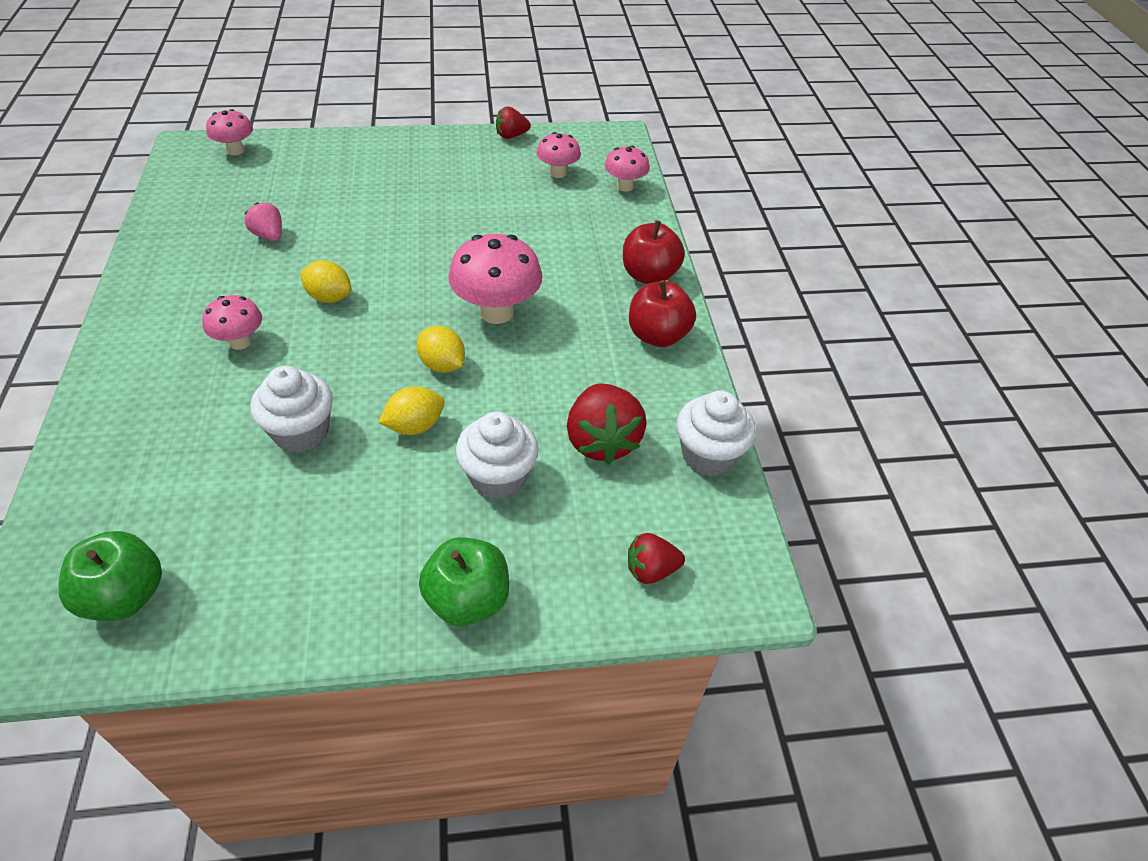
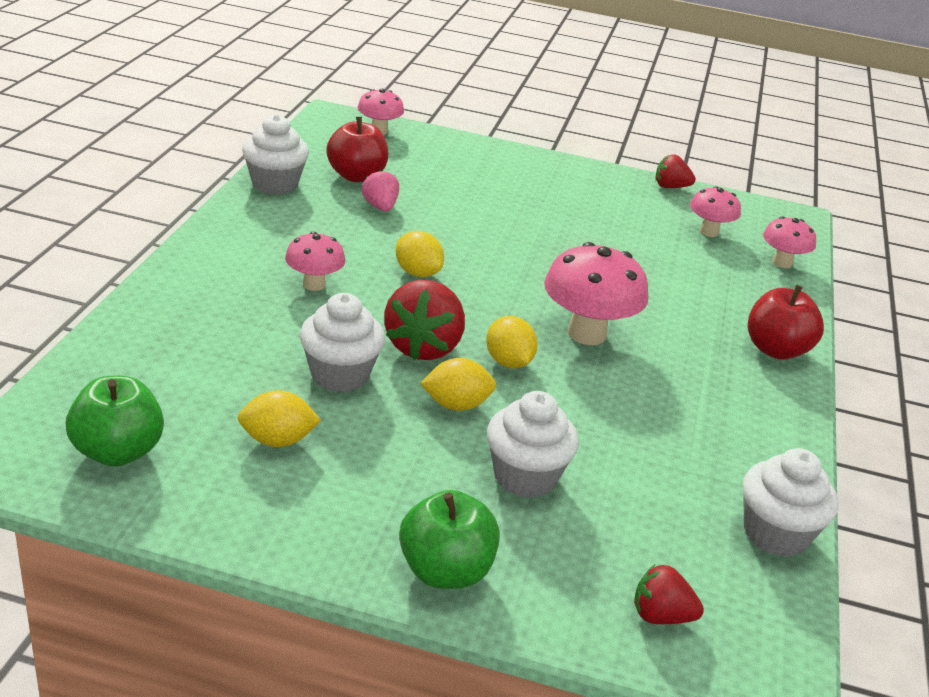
camera: 20 degrees right, 15 degrees down
red strawberry [567,383,647,464] -> red strawberry moved to [384,280,465,360]
red apple [629,280,696,347] -> red apple moved to [326,117,389,182]
none -> yellow lemon [238,390,321,447]
none -> white cupcake [242,114,309,195]

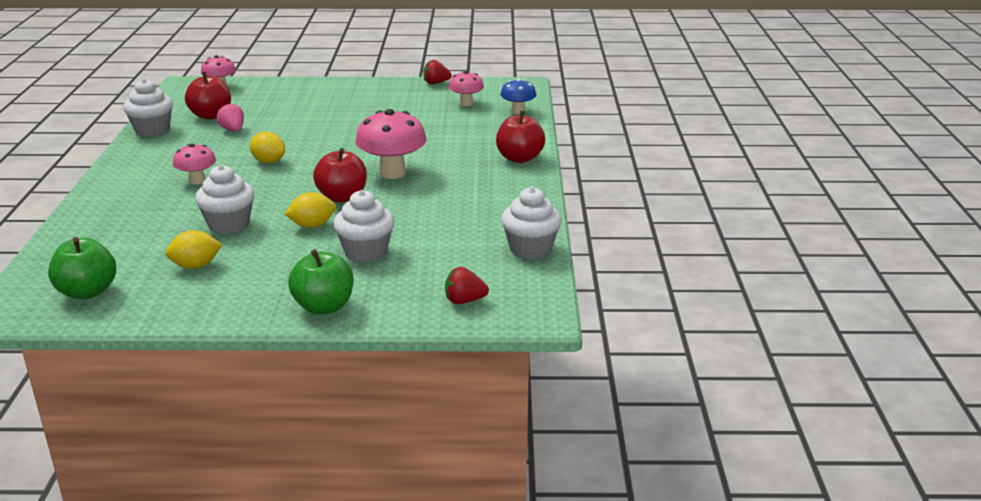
camera: 10 degrees left, 5 degrees down
red strawberry [384,280,465,360] -> none
yellow lemon [486,316,538,368] -> red apple [313,148,367,203]
pink mushroom [763,216,816,268] -> blue mushroom [500,78,536,114]

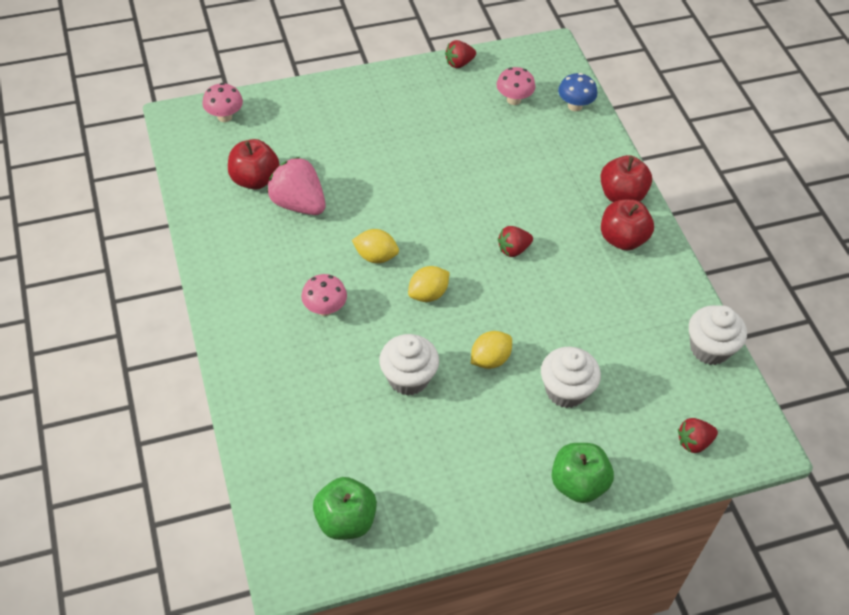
camera: 20 degrees left, 25 degrees up
white cupcake [123,79,173,137] -> none
yellow lemon [165,230,222,269] -> yellow lemon moved to [408,266,450,302]
pink strawberry [217,103,244,131] -> pink strawberry [267,157,326,215], size x1.76
red apple [313,148,367,203] -> red apple moved to [601,199,654,250]
pink mushroom [355,109,426,179] -> red strawberry [498,226,533,257]

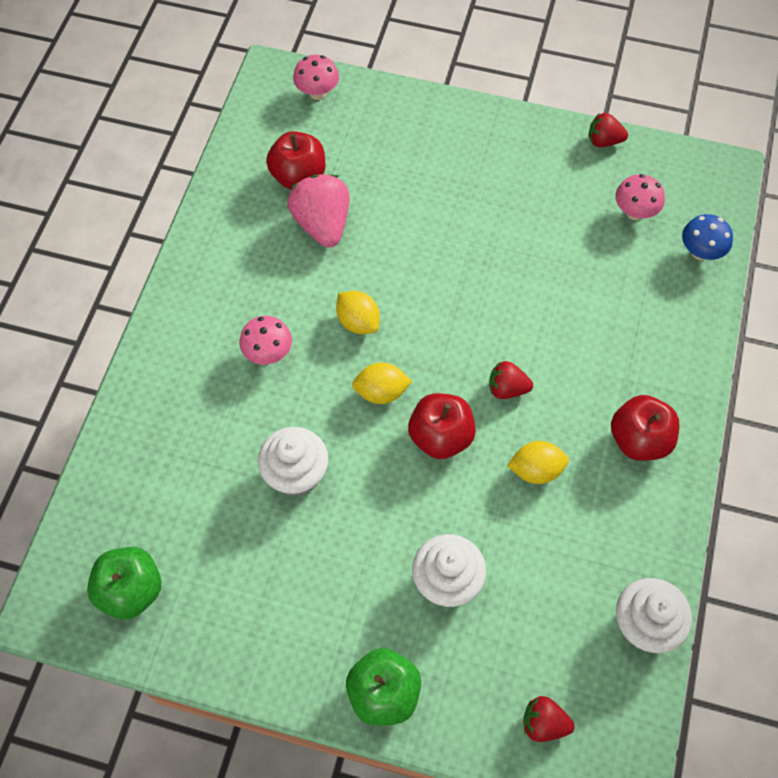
camera: 35 degrees right, 10 degrees up
yellow lemon [471,331,512,369] -> yellow lemon moved to [507,441,569,484]
red apple [600,155,652,202] -> red apple moved to [408,393,476,459]

